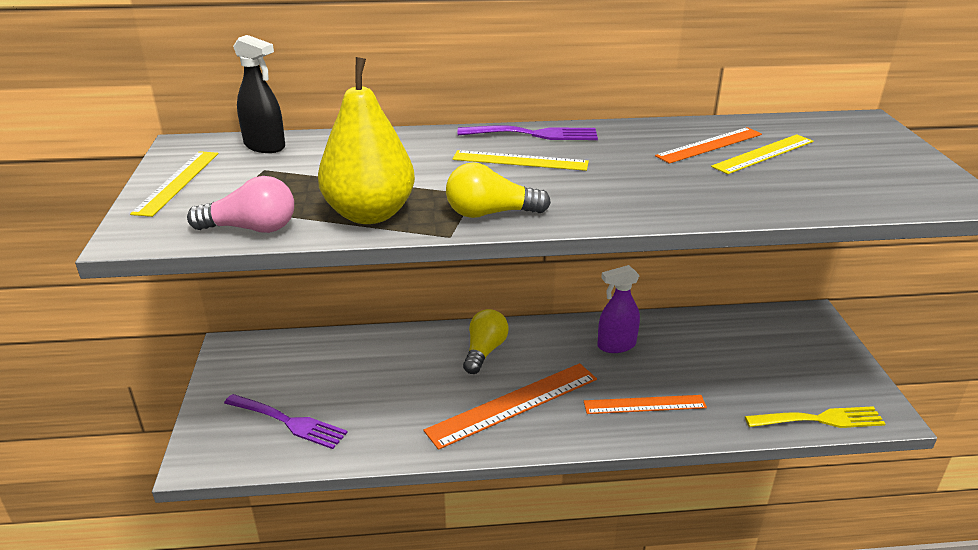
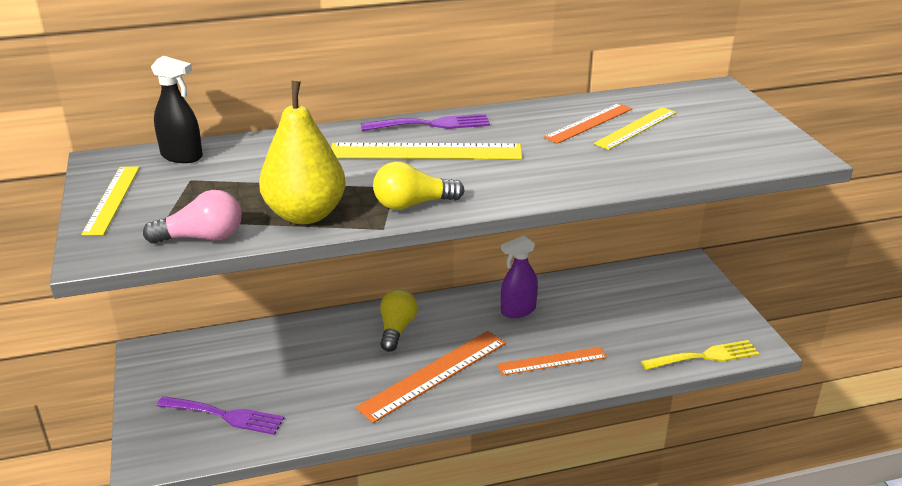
camera: 10 degrees left, 0 degrees up
yellow ruler [453,150,589,171] -> yellow ruler [331,143,522,159], size x1.56

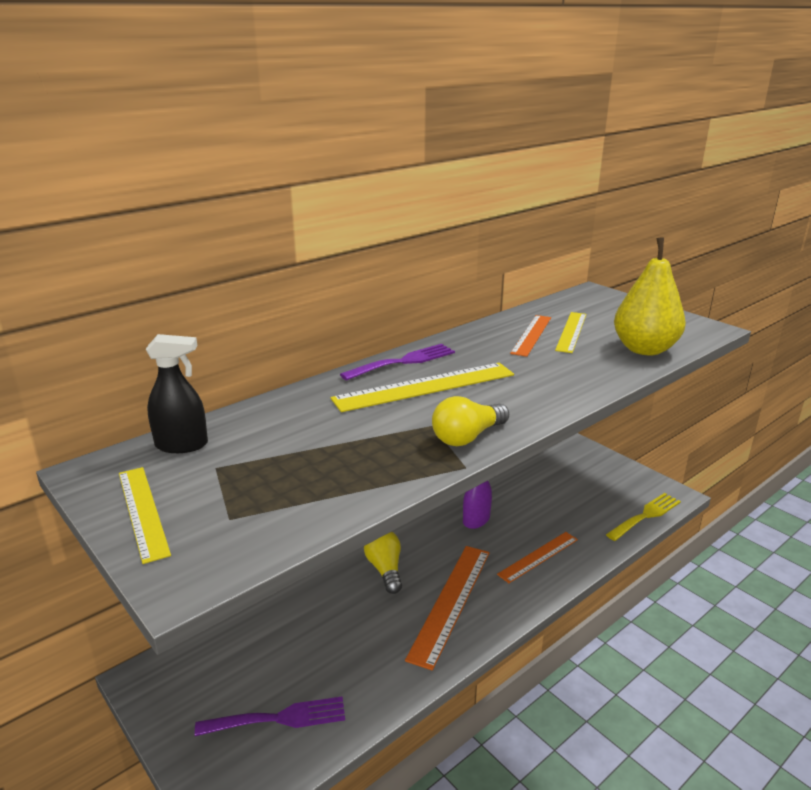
camera: 25 degrees left, 5 degrees down
pink light bulb [143,190,242,244] -> none
yellow pear [259,81,346,224] -> yellow pear moved to [614,237,686,356]

